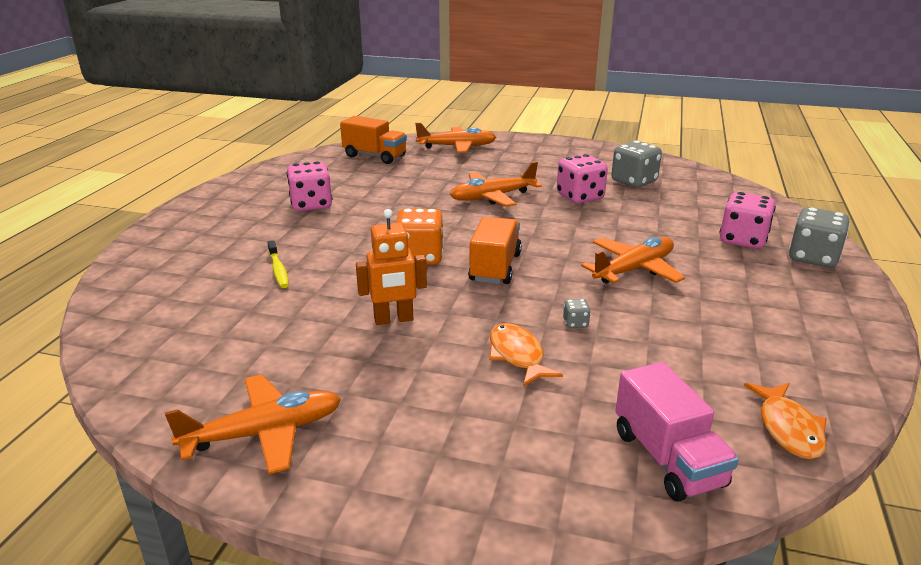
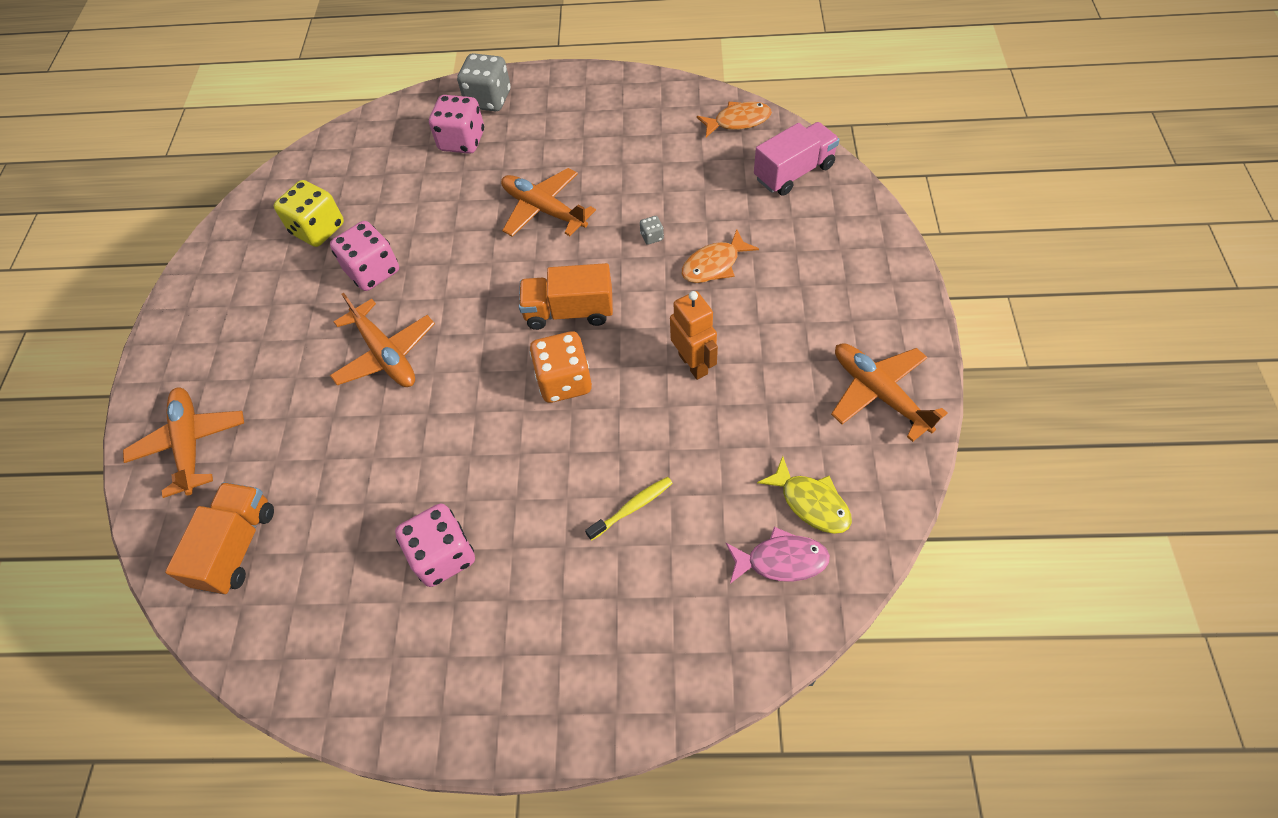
camera: 100 degrees left, 30 degrees up
grey dice [611,141,662,188] -> yellow dice [274,180,344,247]
none -> pink fish [726,527,830,584]
none -> yellow fish [757,456,852,534]

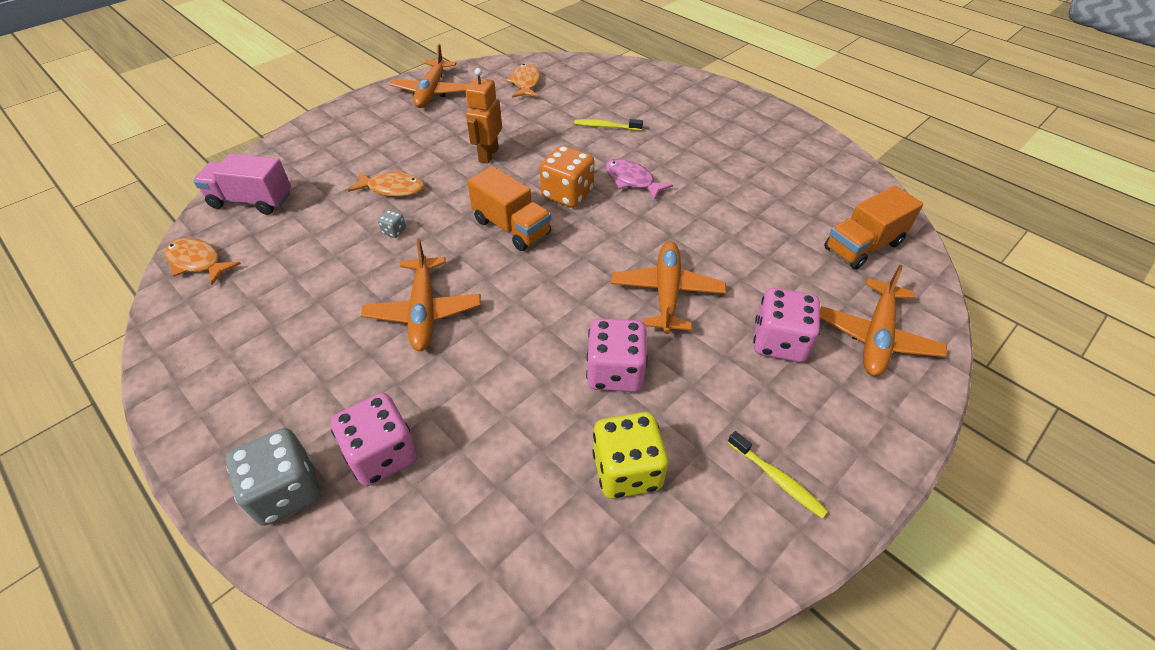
camera: 140 degrees left, 10 degrees down
pink dice [395,504,475,587] -> pink dice moved to [753,288,821,362]
pink fish [726,527,830,584] -> pink fish moved to [605,158,673,200]
yellow fish [757,456,852,534] -> orange fish [506,64,541,98]
none -> yellow toothbrush [727,431,828,519]

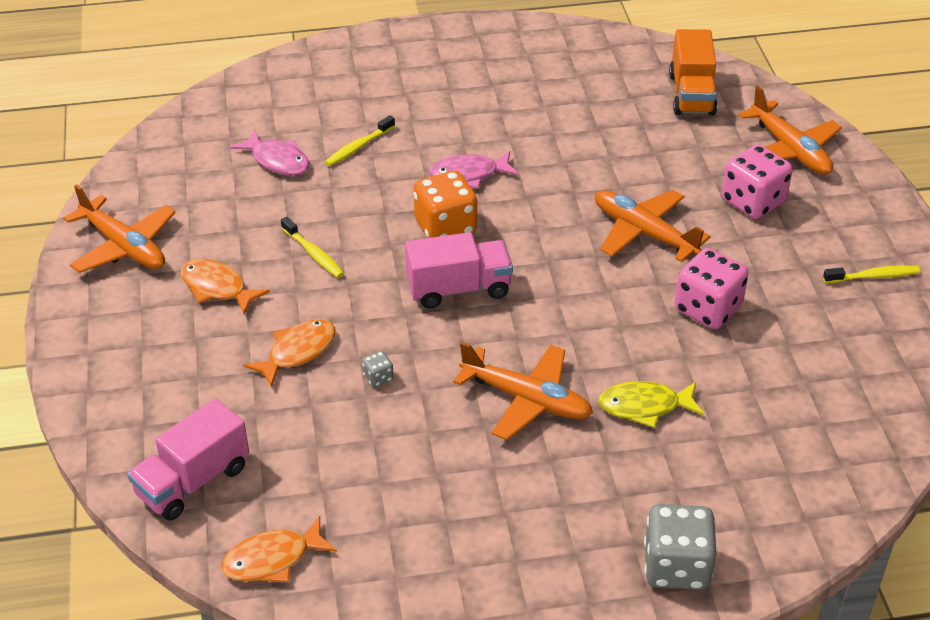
camera: 55 degrees left, 5 degrees down
pink dice [331,393,418,486] -> none
orange robot [466,68,502,164] -> yellow toothbrush [281,217,344,278]
orange truck [467,166,551,251] -> pink truck [405,232,513,309]
orange fish [506,64,541,98] -> orange fish moved to [181,259,270,315]
yellow dice [592,412,668,499] -> none
none -> pink fish [230,130,310,175]
none -> yellow fish [598,381,704,428]

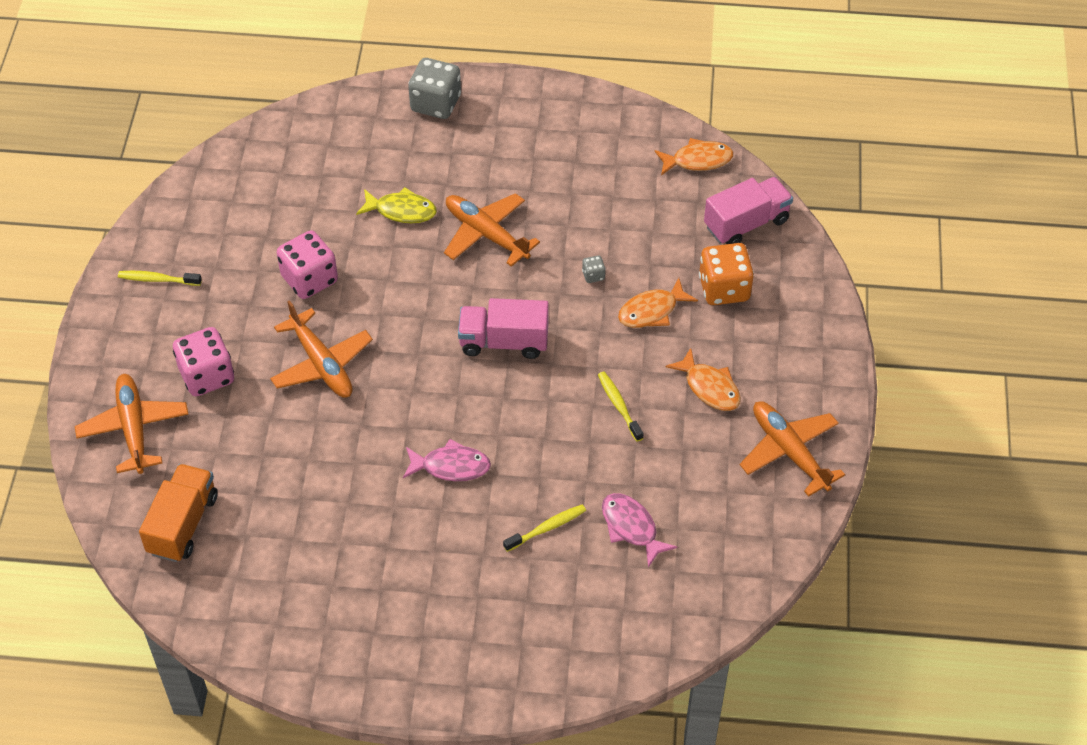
camera: 165 degrees left, 10 degrees up
orange dice [414,171,477,238] -> orange dice moved to [699,243,754,305]

